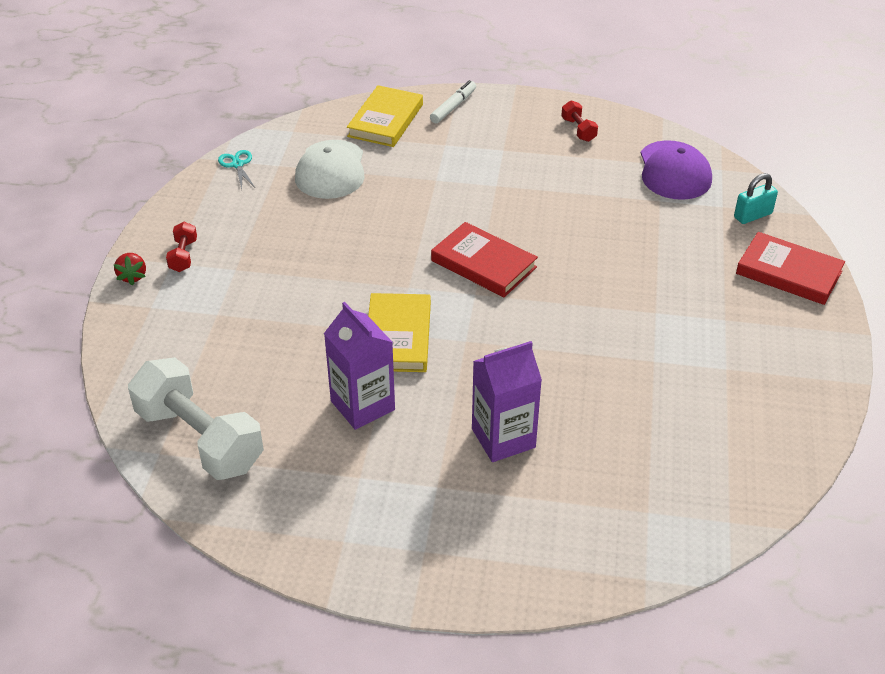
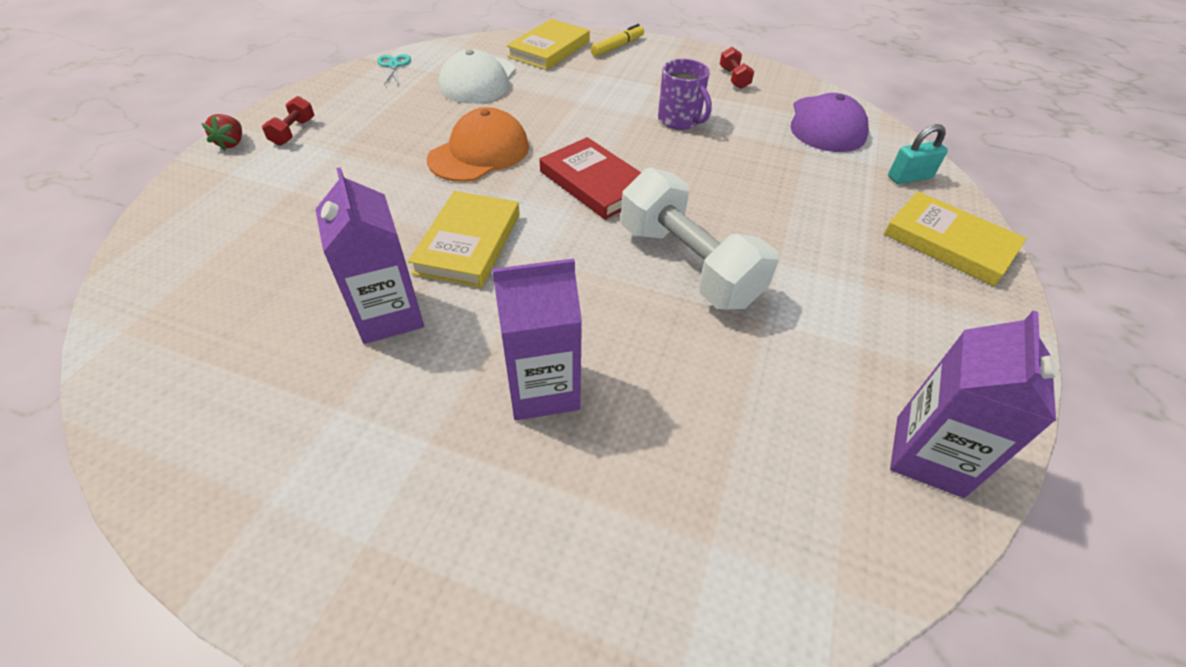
camera: 10 degrees right, 5 degrees up
white dumbbell [128,357,264,480] -> white dumbbell moved to [621,167,779,309]
white marker [430,80,476,124] -> yellow marker [591,24,644,57]
red book [736,232,845,305] -> yellow book [884,191,1027,286]
none -> orange cap [427,107,529,182]
none -> purple mug [658,59,712,130]
none -> purple carton [890,310,1057,498]

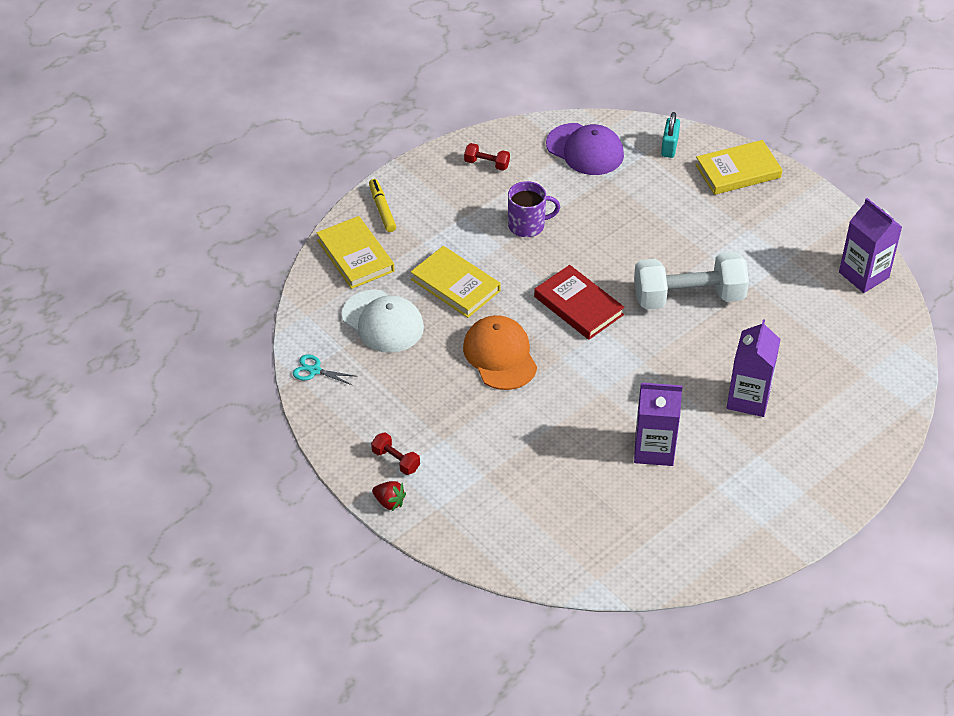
camera: 60 degrees left, 0 degrees up
yellow book [408,191,520,288] -> yellow book moved to [411,246,501,318]
red book [540,137,641,220] -> red book turned 60 degrees clockwise [534,265,625,340]

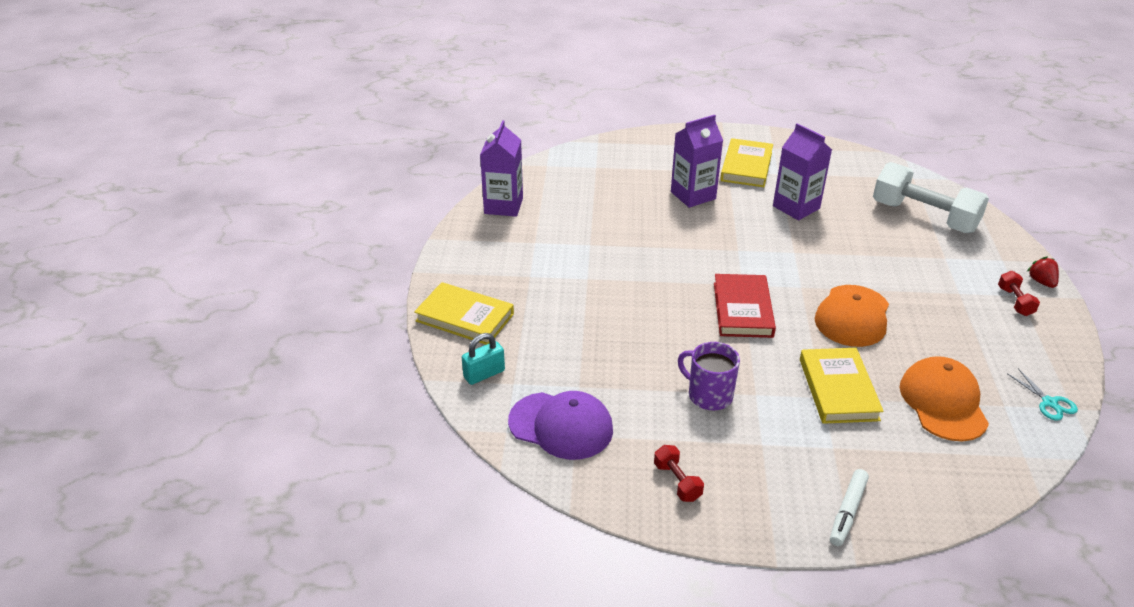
camera: 135 degrees left, 10 degrees down
yellow book [317,216,394,289] -> yellow book moved to [720,138,773,187]
white cap [342,290,424,353] -> orange cap [900,356,989,441]
yellow marker [369,179,396,232] -> white marker [830,469,869,546]
purple cap [546,123,624,175] -> purple cap turned 120 degrees clockwise [508,391,613,460]
white dumbbell [634,251,749,309] -> white dumbbell moved to [873,162,989,233]

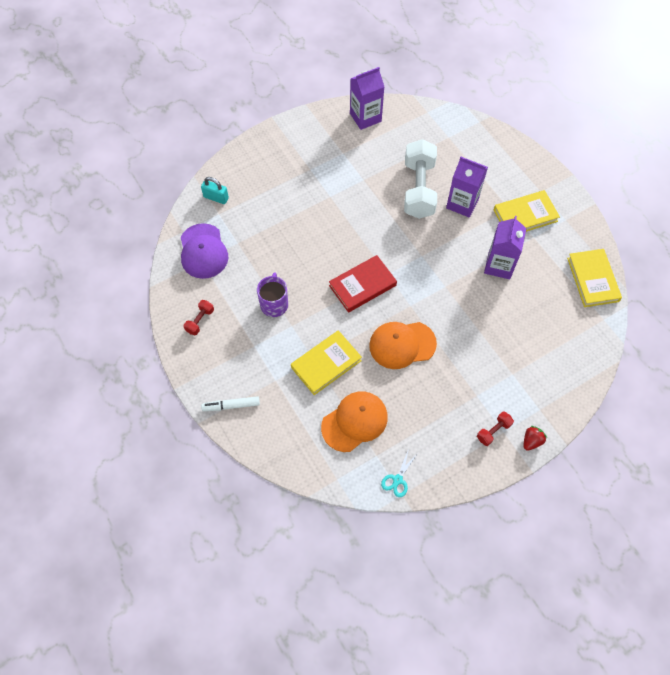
camera: 55 degrees right, 25 degrees up
yellow book [414,282,514,345] -> yellow book moved to [567,249,622,307]
white dumbbell [873,162,989,233] -> white dumbbell moved to [404,139,437,219]

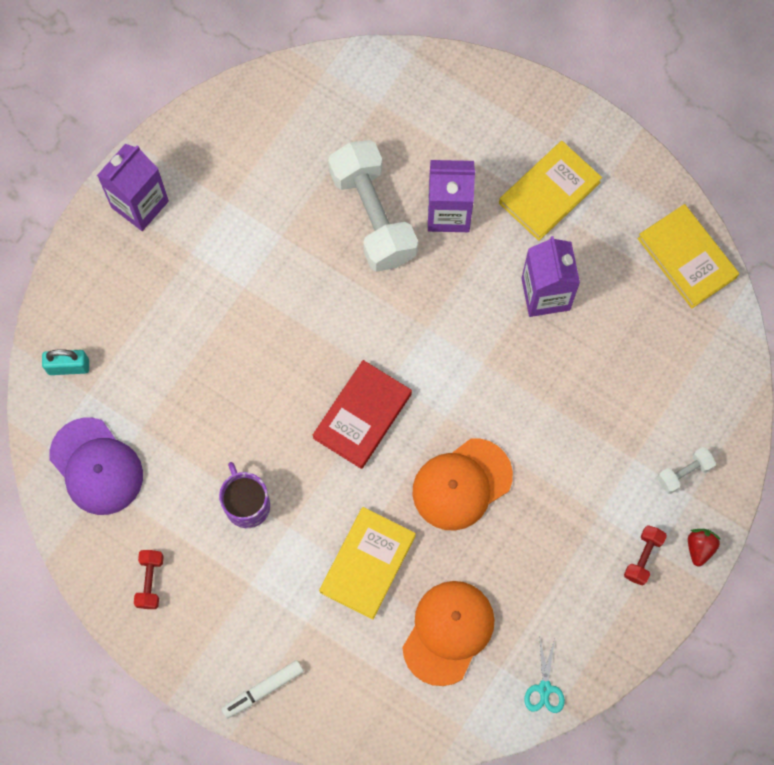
camera: 25 degrees left, 10 degrees up
purple carton [350,67,384,130] -> purple carton moved to [97,144,169,231]
none -> white dumbbell [657,447,716,494]

